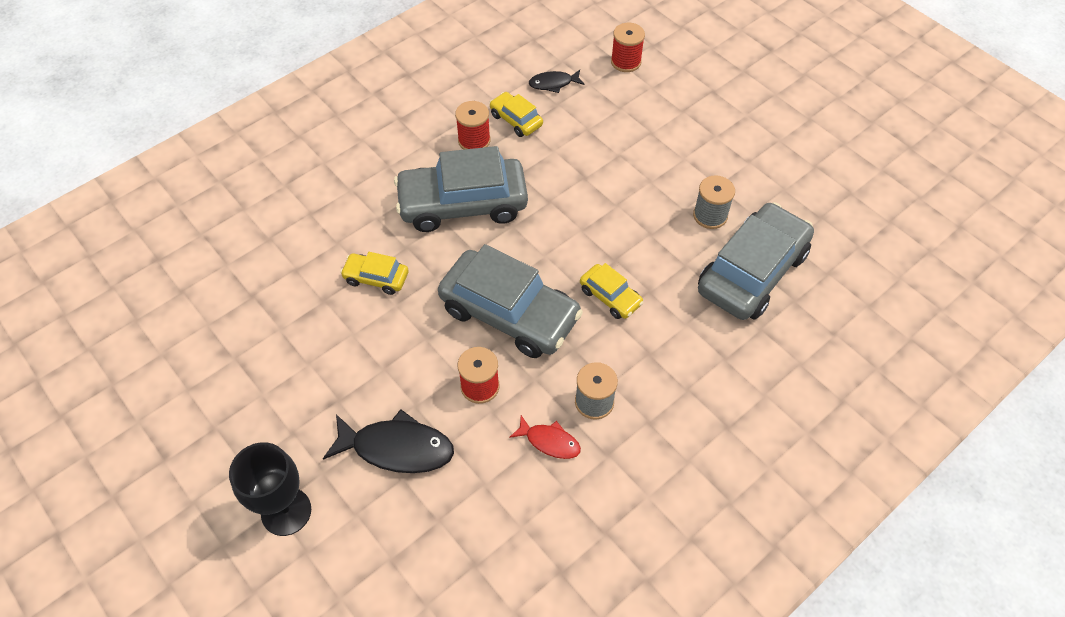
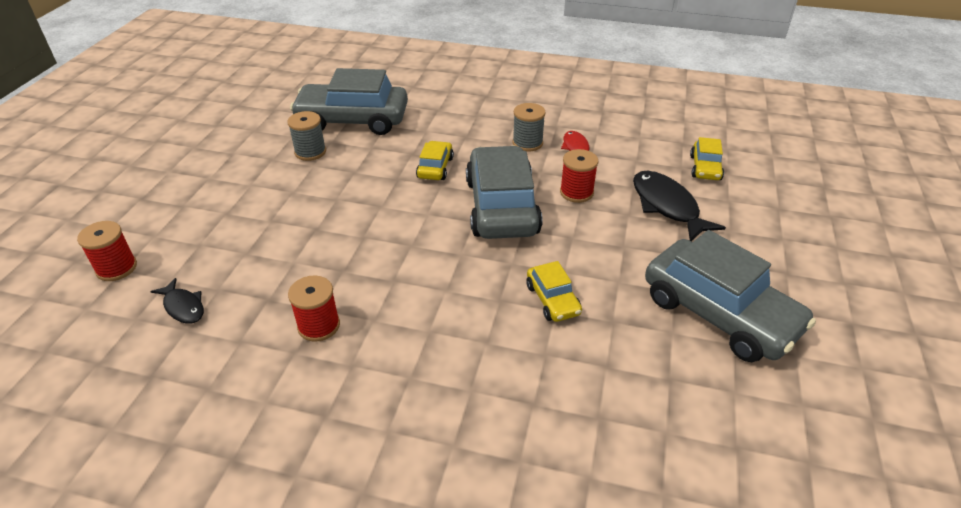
camera: 125 degrees left, 15 degrees down
black goblet [229,442,311,536] -> none
grey car [394,146,528,232] -> grey car moved to [645,230,816,362]
yellow car [490,92,543,137] -> yellow car moved to [690,137,724,180]

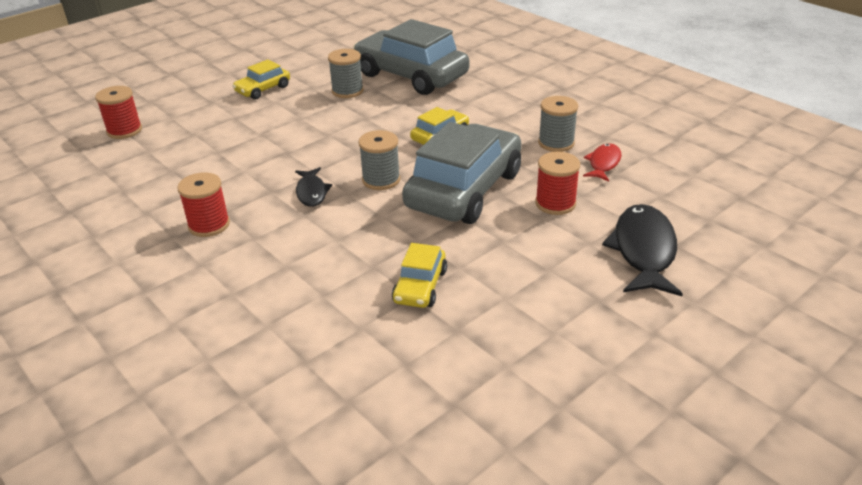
camera: 35 degrees right, 5 degrees down
black fish [150,278,204,324] -> black fish moved to [295,167,332,207]
grey car [645,230,816,362] -> none
yellow car [690,137,724,180] -> yellow car moved to [232,60,290,100]
none -> grey spool [358,130,400,190]

